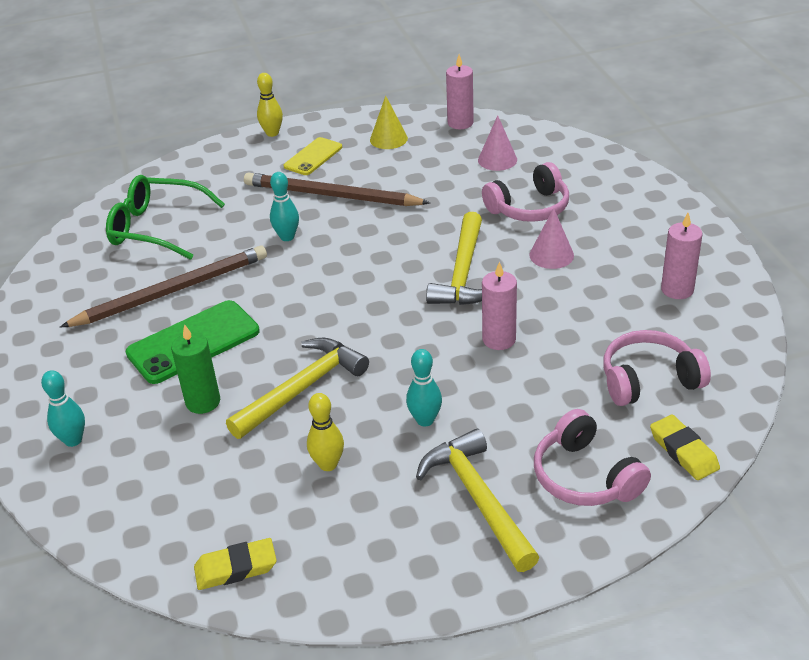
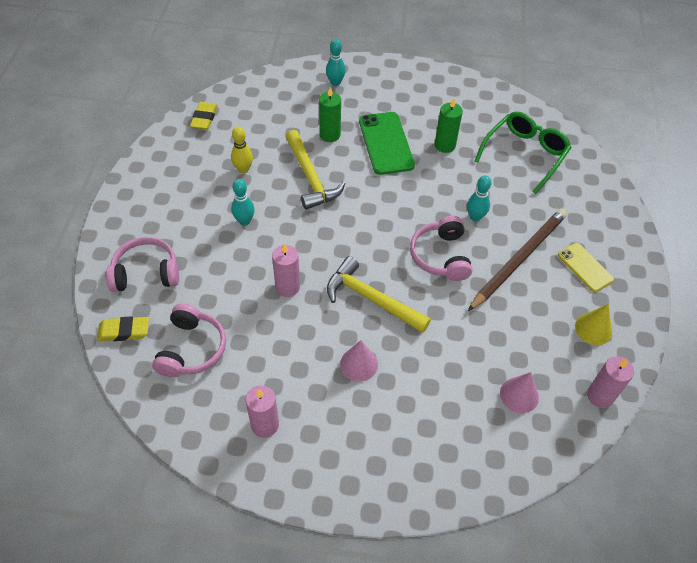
camera: 110 degrees right, 15 degrees up
brown pencil [60,245,267,327] -> green candle [435,98,463,153]
yellow bowling pin [257,73,283,137] -> none
yellow hammer [416,429,539,572] -> none
pink headphones [482,162,569,222] -> pink headphones moved to [410,216,472,281]

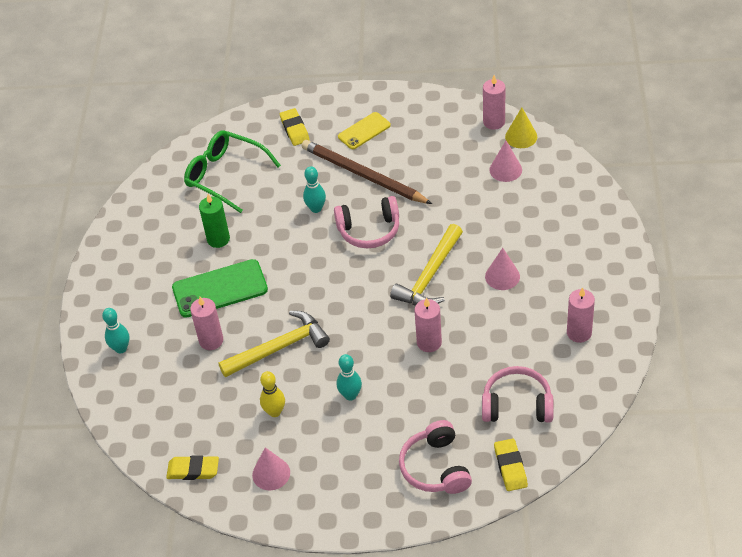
camera: 90 degrees left, 5 degrees down
green candle [319,87,341,142] -> pink candle [190,297,223,350]
yellow cone [575,304,612,345] -> yellow cone moved to [505,107,537,148]
none -> pink cone [252,447,290,490]
none -> yellow eraser [280,108,310,146]

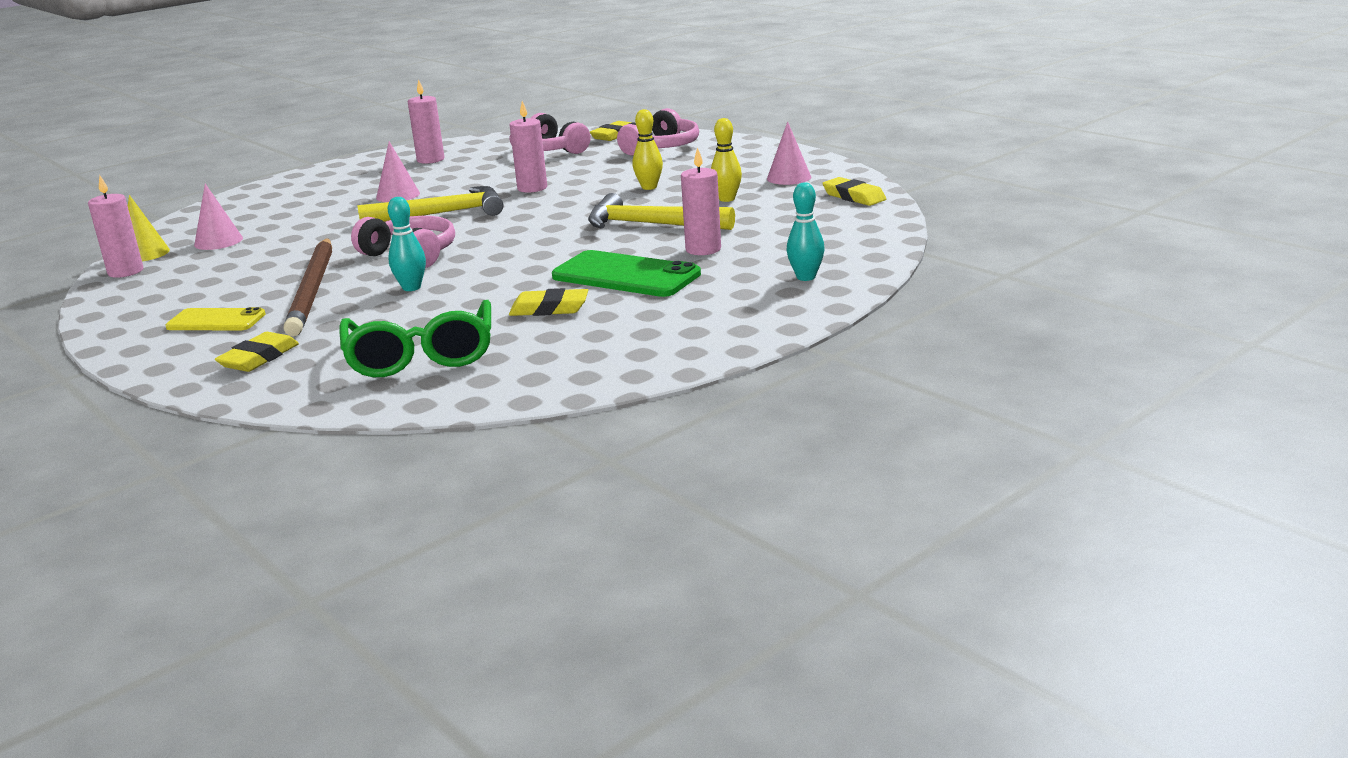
camera: 135 degrees left, 25 degrees down
green candle [199,194,230,248] -> yellow eraser [509,288,588,316]
turquoise bowling pin [337,354,362,401] -> yellow bowling pin [633,109,663,190]

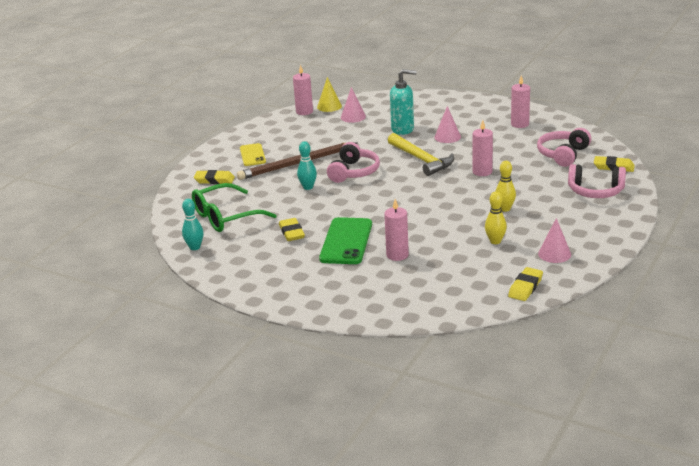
camera: 70 degrees right, 5 degrees up
yellow hammer [588,193,735,230] -> none
turquoise bowling pin [786,182,825,281] -> turquoise bowling pin moved to [182,199,204,250]
none -> turquoise soap dispenser [390,69,416,135]

